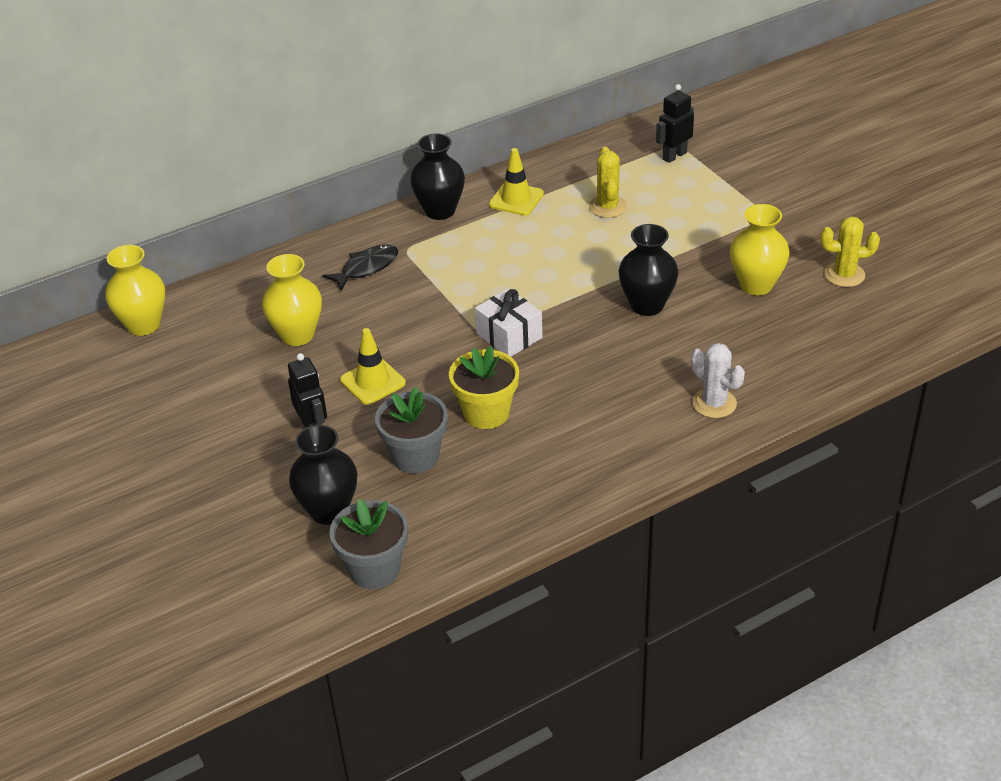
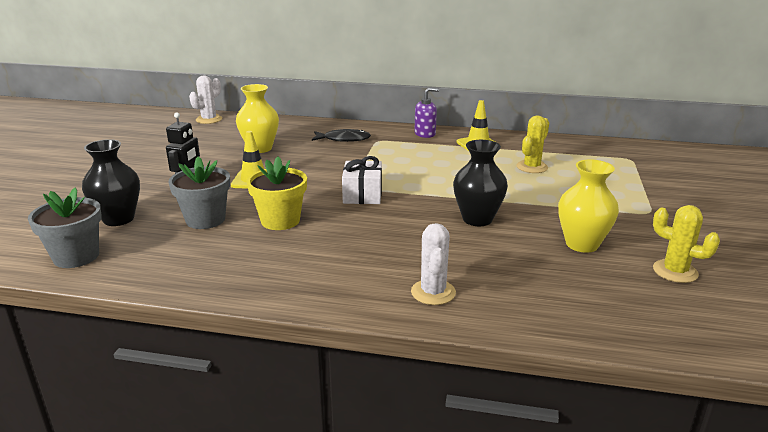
camera: 40 degrees right, 15 degrees down
yellow vase [105,245,165,336] -> white cactus [189,75,222,124]
black vase [410,133,465,220] -> purple soap dispenser [415,88,439,138]
black robot [656,84,694,163] -> none

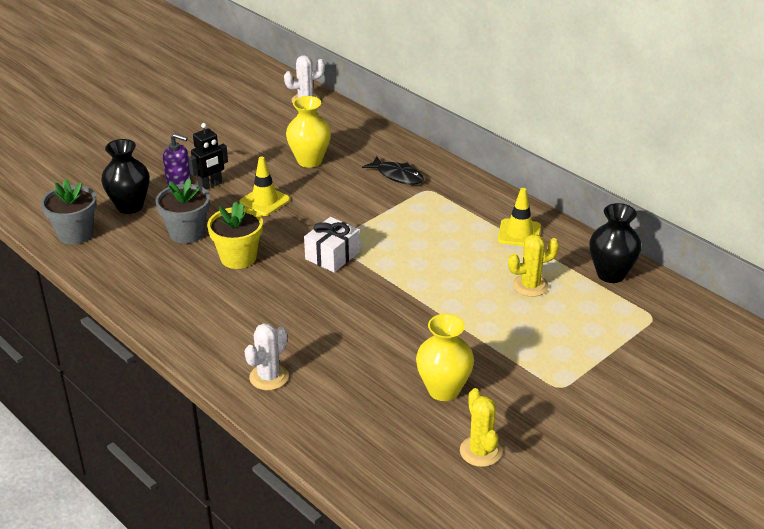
camera: 35 degrees right, 10 degrees up
purple soap dispenser [415,88,439,138] -> purple soap dispenser moved to [163,134,191,185]
black vase [453,140,508,226] -> black vase moved to [589,203,642,283]

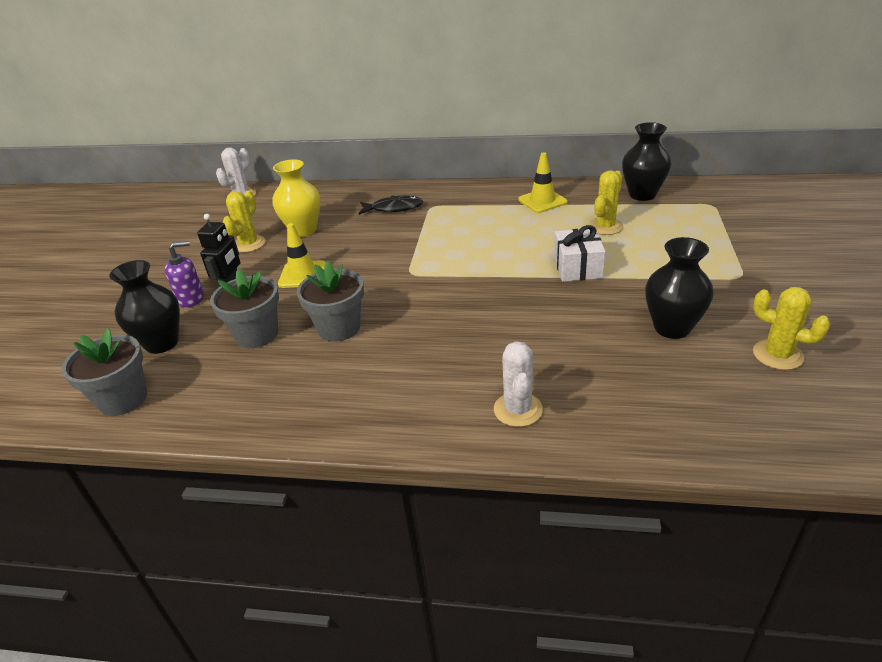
camera: 35 degrees left, 0 degrees up
yellow flower pot [207,201,263,269] -> grey flower pot [297,261,364,342]
white gift [304,217,360,272] -> white gift moved to [554,225,606,282]
yellow vase [416,314,474,401] -> black vase [645,237,714,339]
none -> yellow cactus [223,191,265,253]

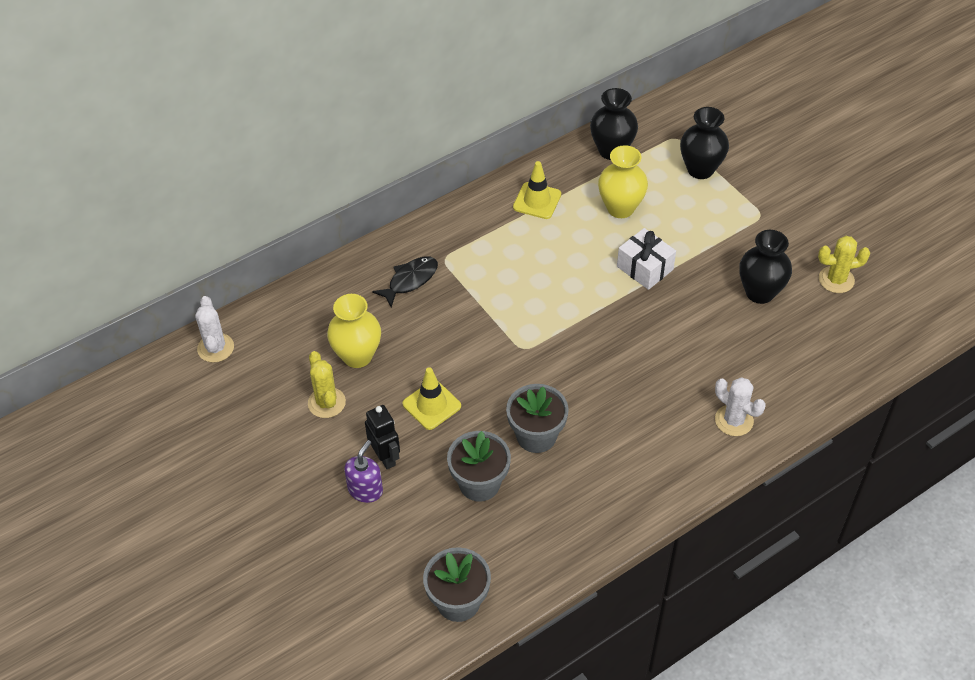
camera: 45 degrees left, 15 degrees up
black vase [109,260,180,354] -> black vase moved to [680,107,729,179]
yellow cactus [588,170,623,235] -> yellow vase [598,145,648,218]

